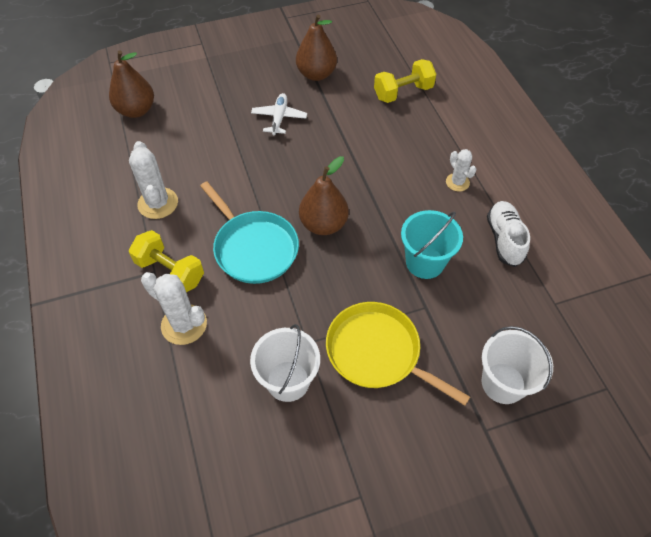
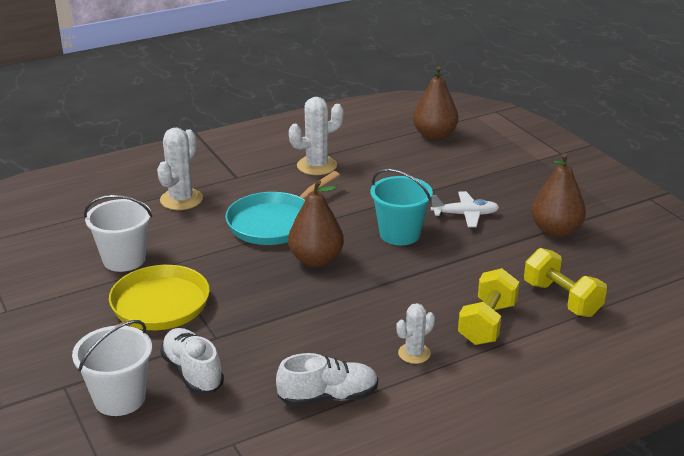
camera: 80 degrees right, 25 degrees down
yellow dumbbell [129,230,204,292] -> yellow dumbbell moved to [458,268,519,345]
turquoise bucket [401,210,463,279] -> turquoise bucket moved to [370,169,433,245]
none -> white shoe [160,328,224,394]

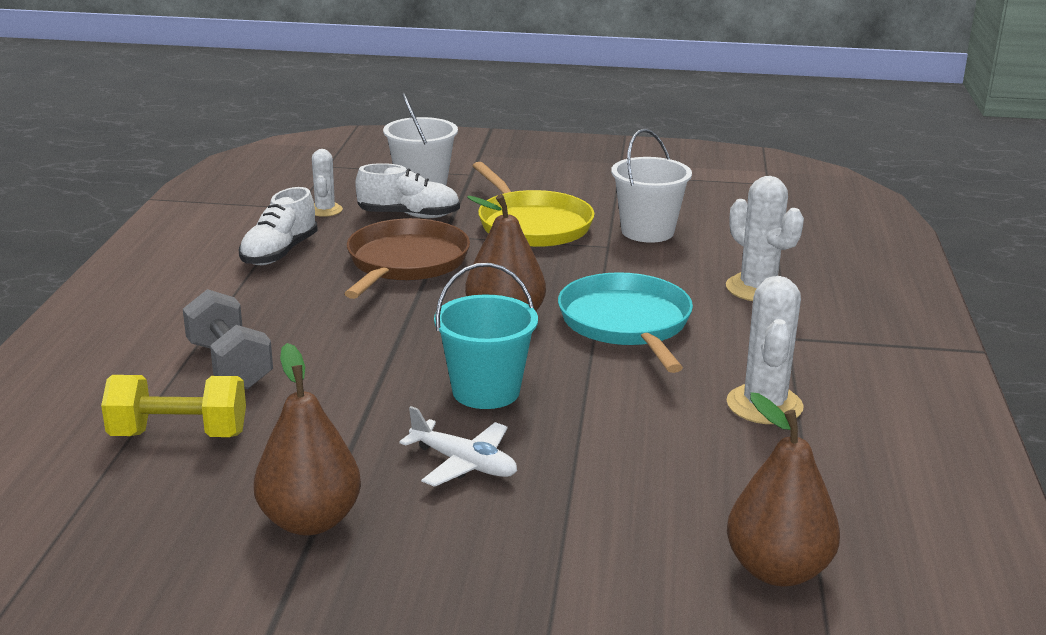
camera: 125 degrees right, 5 degrees down
white cactus [396,303,435,364] -> white cactus moved to [312,149,343,217]
white plane [431,191,499,227] -> white plane turned 90 degrees counterclockwise [399,406,517,487]
yellow dumbbell [458,268,519,345] -> grey dumbbell [183,289,273,389]
none -> brown pan [344,218,470,299]

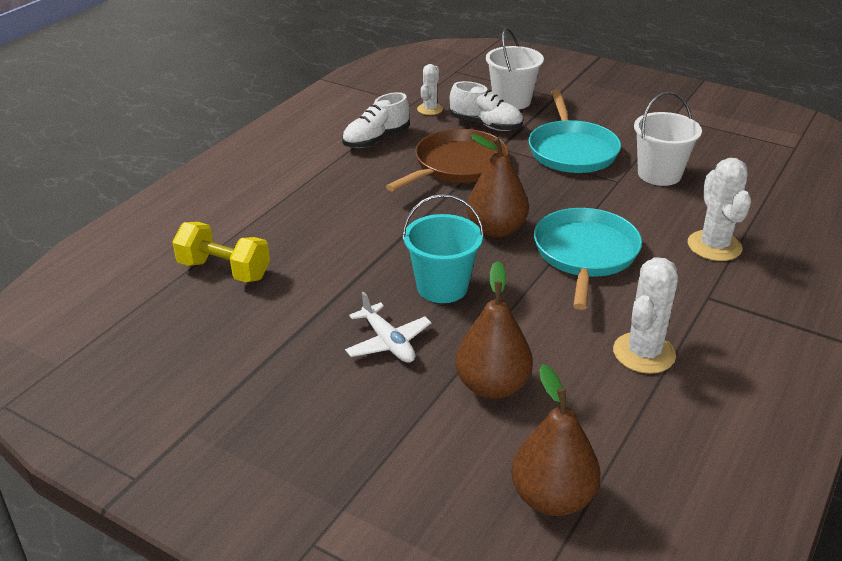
camera: 25 degrees right, 10 degrees up
grey dumbbell [183,289,273,389] -> none
brown pear [254,343,361,536] -> brown pear moved to [455,261,533,399]
yellow pan [473,162,595,247] -> turquoise pan [528,90,621,173]

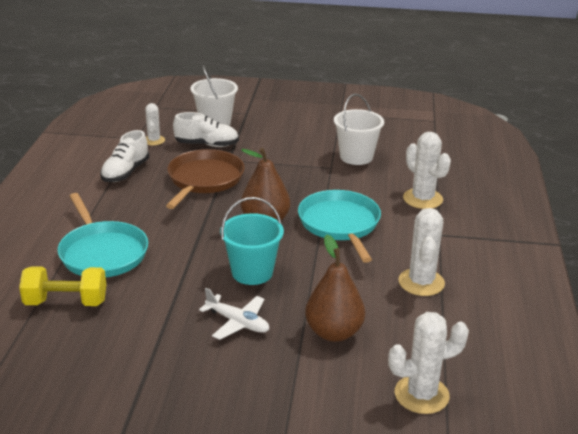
camera: 25 degrees left, 5 degrees down
brown pear [511,364,601,516] -> white cactus [388,312,469,414]
turquoise pan [528,90,621,173] -> turquoise pan moved to [58,193,148,277]

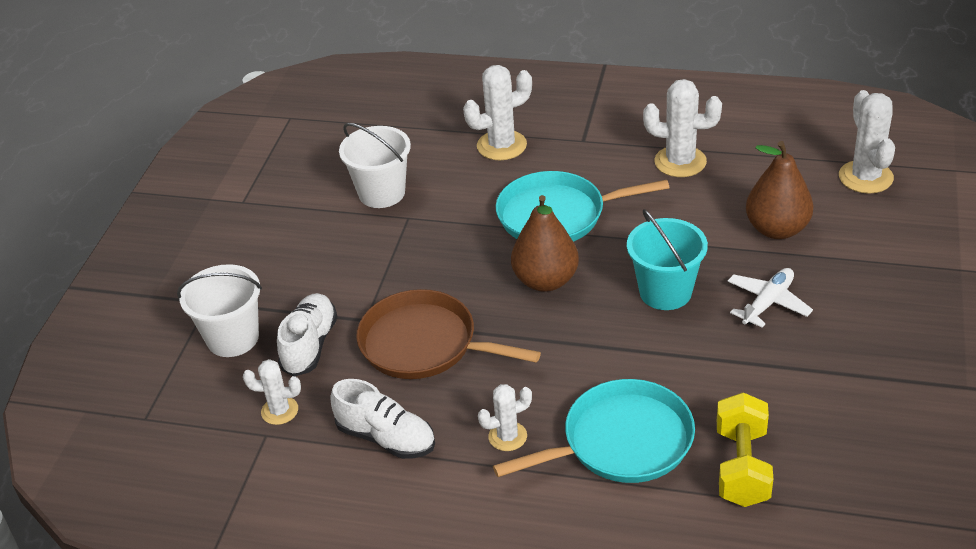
camera: 80 degrees left, 10 degrees up
none -> white cactus [478,384,532,451]

